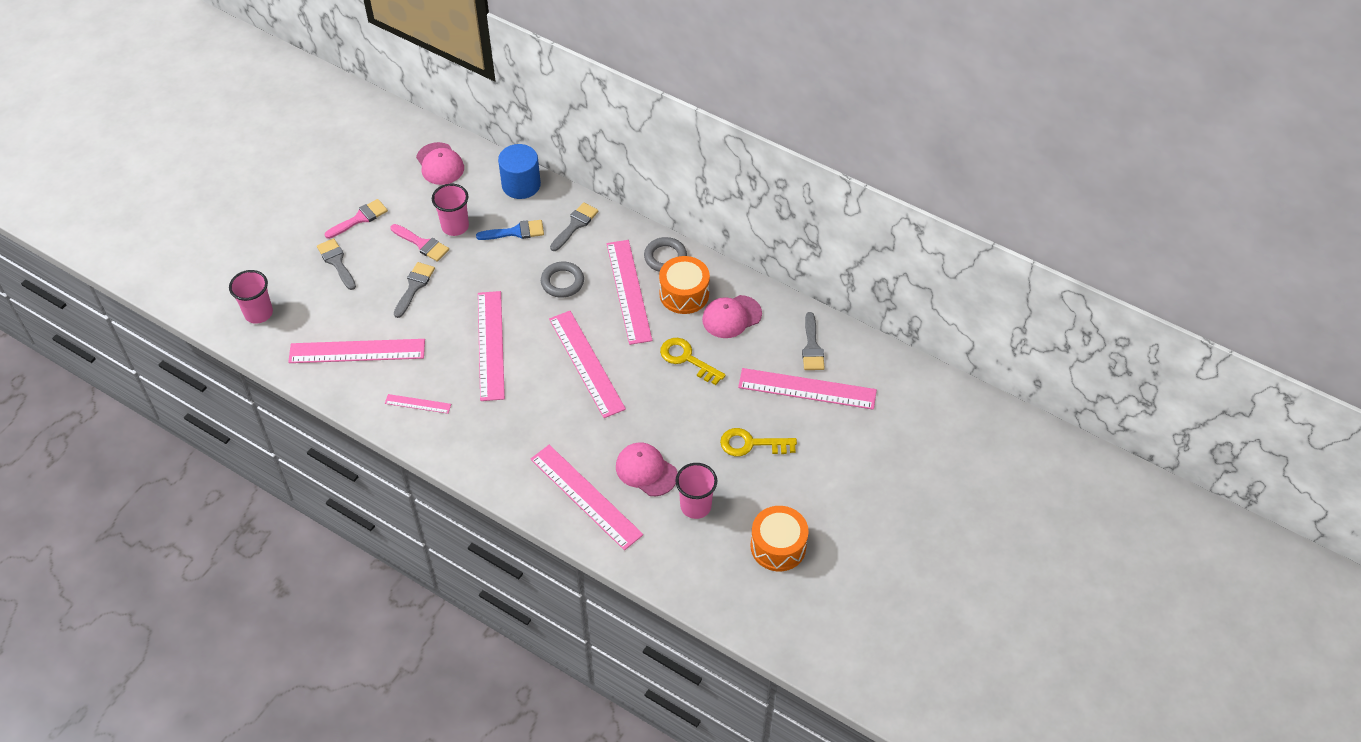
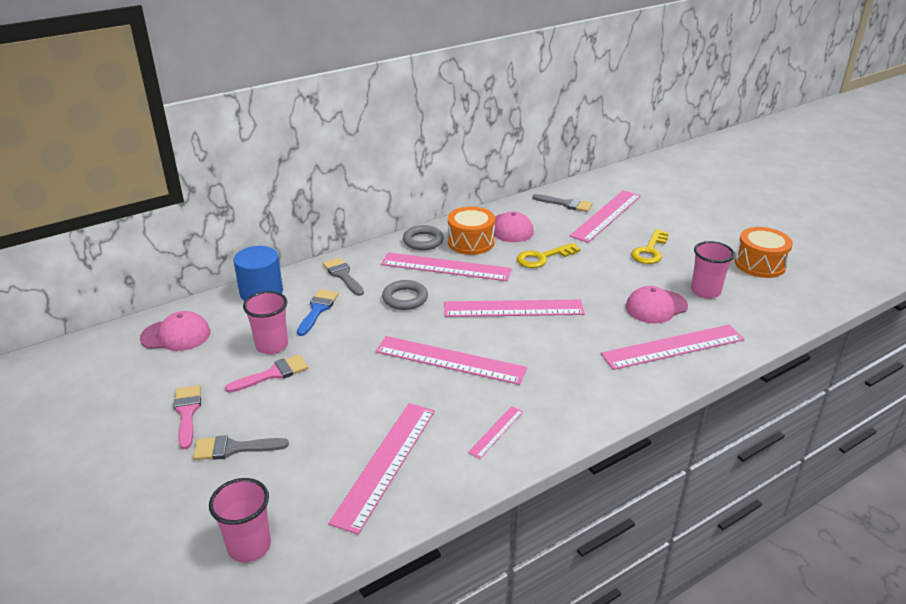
camera: 65 degrees left, 20 degrees down
grey brush [394,262,435,318] -> none

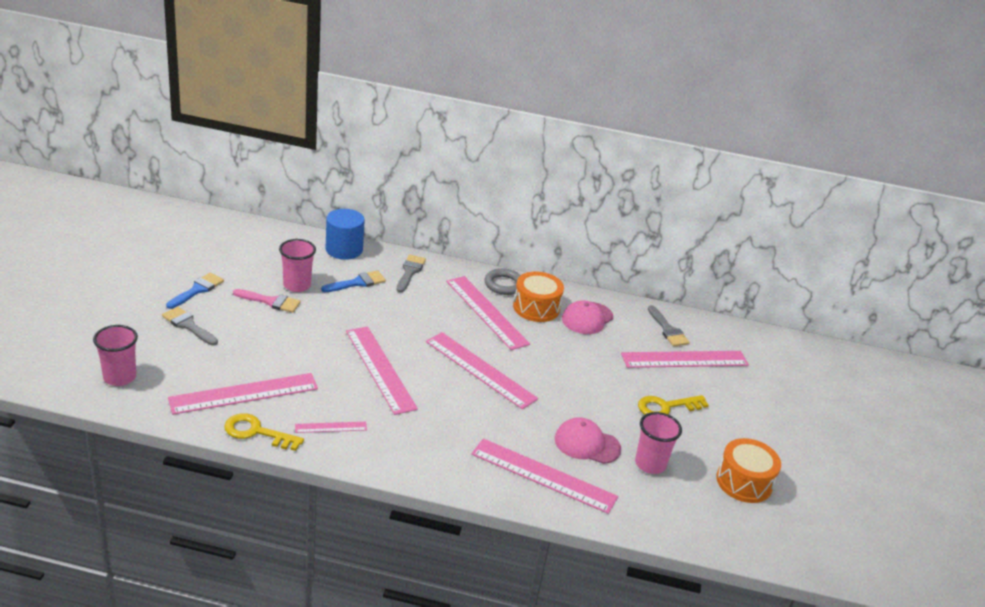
camera: 40 degrees right, 0 degrees up
pink cap [140,311,211,351] -> none
pink brush [173,385,201,450] -> blue brush [166,273,224,309]
grey ring [382,280,428,310] -> none
yellow key [517,243,581,268] -> yellow key moved to [224,413,304,451]

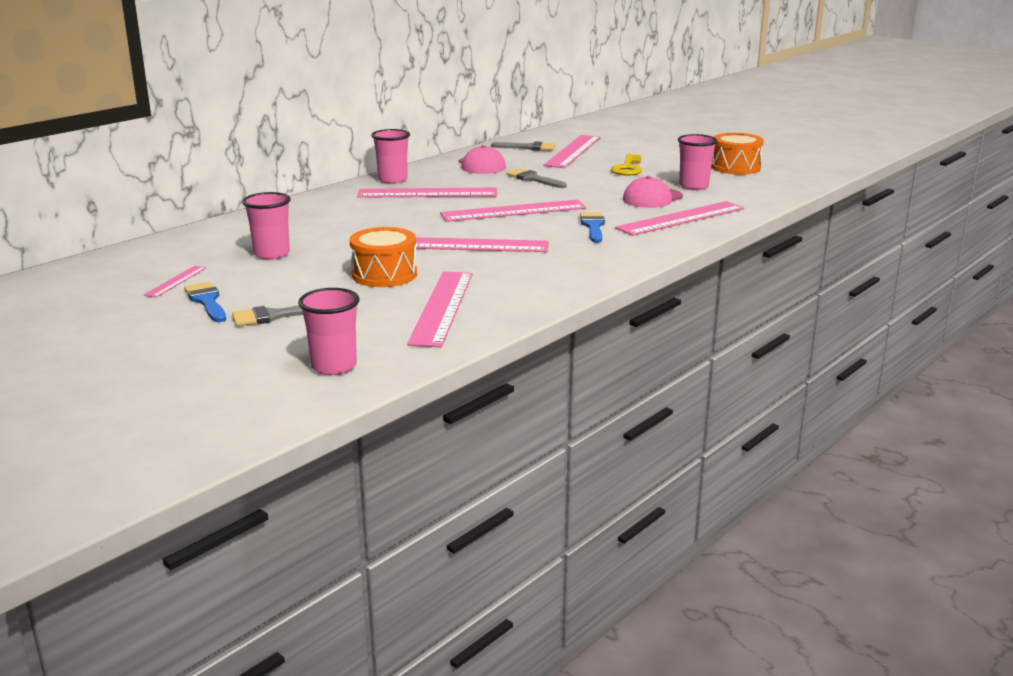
camera: 55 degrees left, 10 degrees down
yellow key [224,413,304,451] -> none
pink brush [233,289,301,313] -> none
pink ruler [295,422,367,433] -> pink ruler moved to [144,266,206,298]
blue brush [321,270,386,292] -> blue brush moved to [580,212,605,243]
blue cylinder [326,209,365,260] -> none
grey brush [396,255,426,292] -> grey brush moved to [506,168,567,188]
grey ring [484,268,521,295] -> pink cup [372,129,410,184]
orange drum [513,271,564,322] -> orange drum moved to [350,227,417,287]

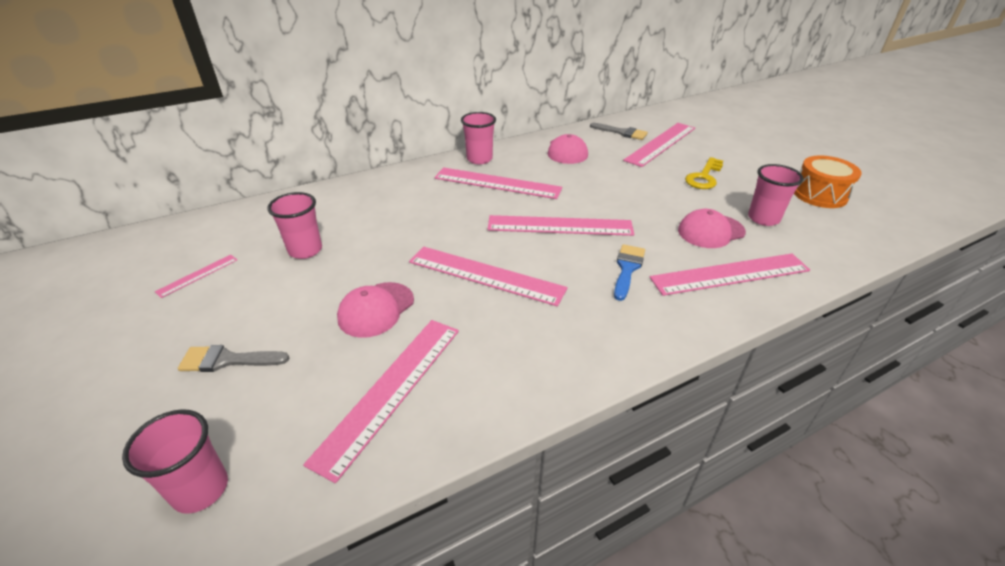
camera: 20 degrees right, 15 degrees up
blue brush [184,282,226,322] -> none
orange drum [350,227,417,287] -> pink cap [337,282,414,338]
grey brush [506,168,567,188] -> none

